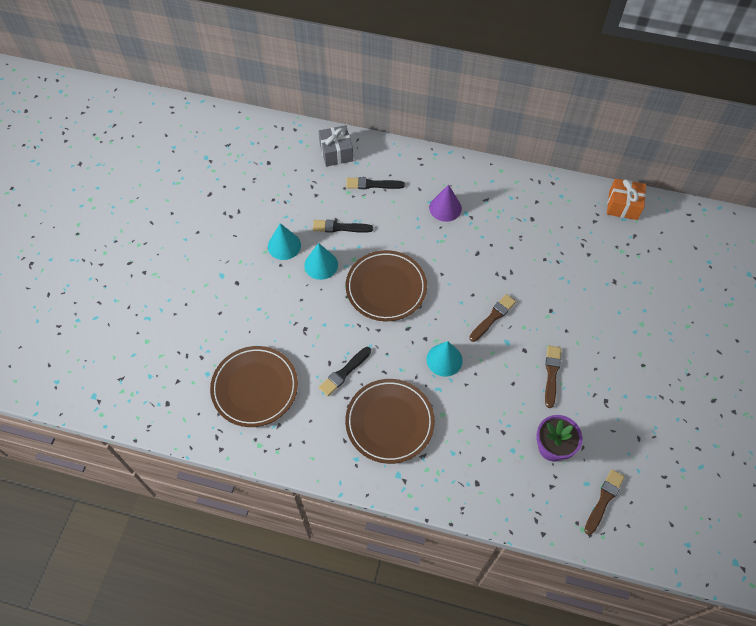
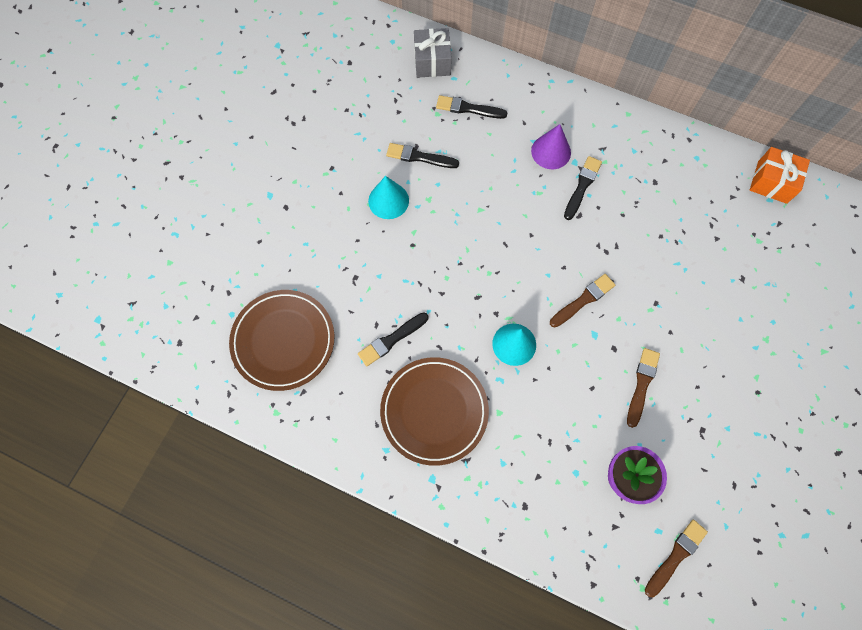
camera: 10 degrees right, 10 degrees up
turquoise cone [268,223,301,260] -> none
brown plate [346,250,427,321] -> none
none -> black brush [564,156,602,220]

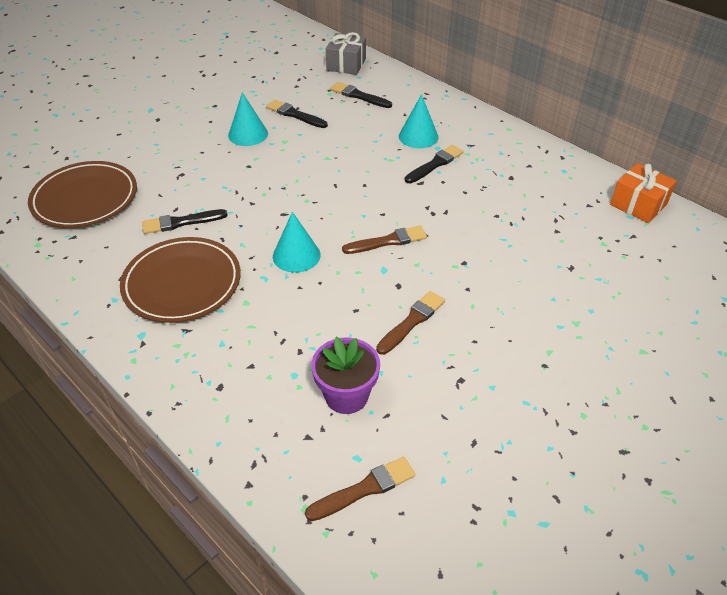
camera: 20 degrees right, 25 degrees down
purple cone [531,124,571,169] -> turquoise cone [399,94,439,148]

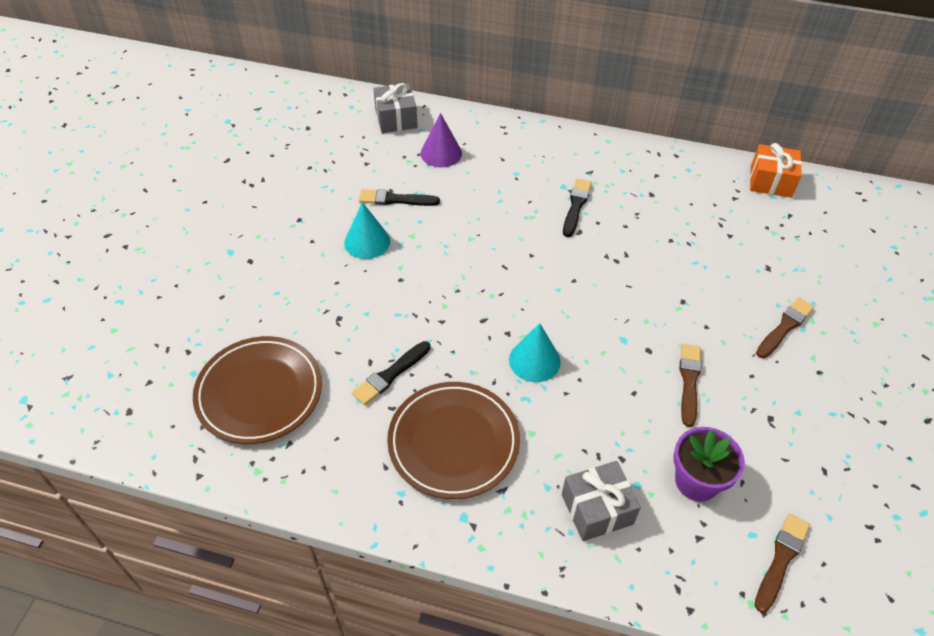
camera: 30 degrees left, 5 degrees up
black brush [330,82,392,108] -> purple cone [421,113,462,167]
brown brush [342,226,427,254] -> brown brush moved to [756,297,814,358]
turquoise cone [399,94,439,148] -> none
none -> grey gift [562,461,641,541]

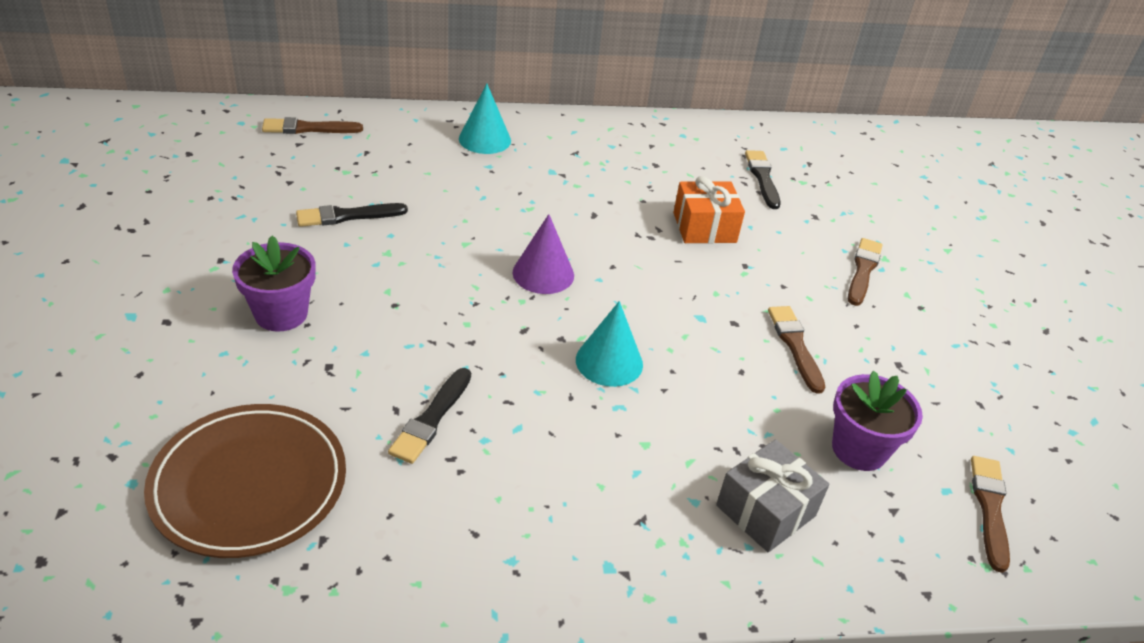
camera: 25 degrees left, 10 degrees down
turquoise cone [344,202,390,259] -> turquoise cone moved to [459,84,511,154]
grey gift [373,83,417,133] -> brown brush [262,117,363,134]
brown plate [387,382,520,499] -> none
purple cone [421,113,462,167] -> purple cone moved to [513,214,574,294]
black brush [563,179,592,237] -> black brush moved to [745,150,781,209]
orange gift [750,143,802,198] -> orange gift moved to [673,176,745,244]
none -> purple flower pot [232,236,316,332]

